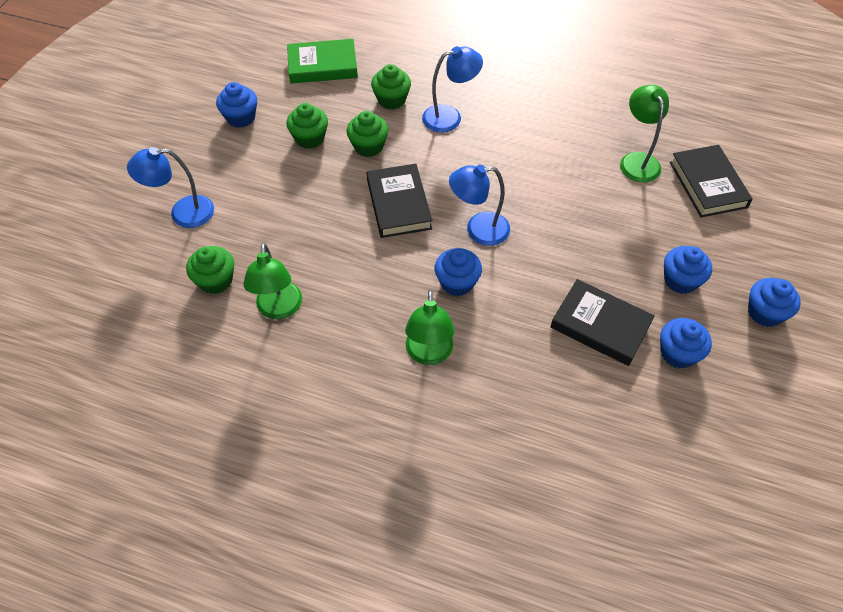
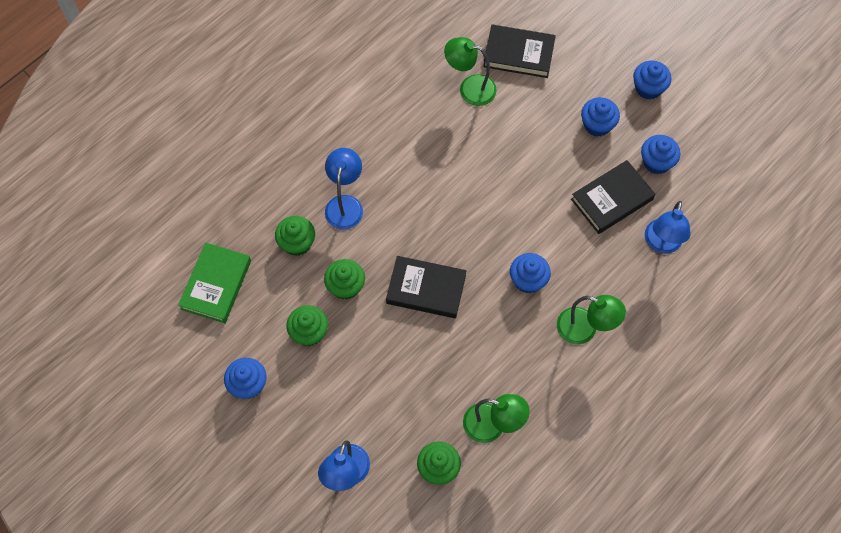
camera: 65 degrees left, 10 degrees up
blue lamp [449,164,510,246] -> blue lamp moved to [645,201,691,254]

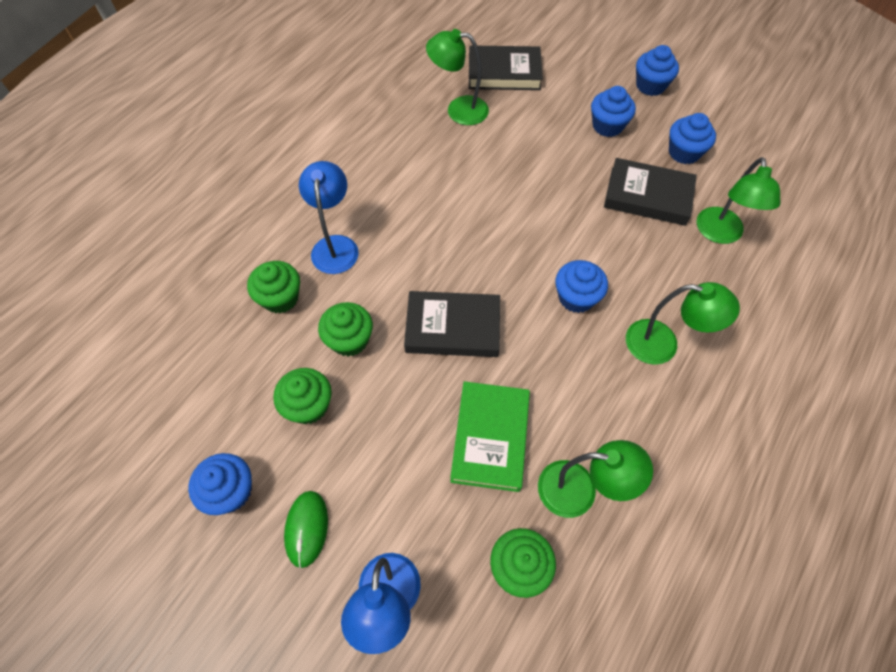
camera: 10 degrees left, 5 degrees down
green book [178,242,251,323] -> green book moved to [450,381,530,492]
black book [571,160,655,234] -> black book turned 60 degrees clockwise [604,158,697,226]
blue lamp [645,201,691,254] -> green lamp [697,157,780,244]
none -> green mouse [284,491,328,568]

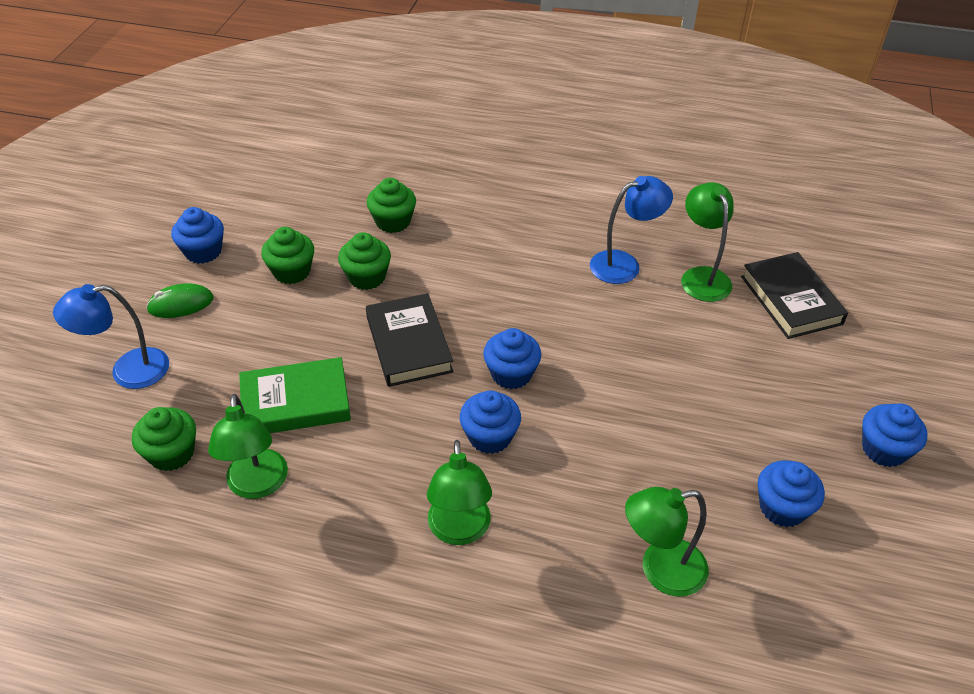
camera: 70 degrees right, 15 degrees down
blue lamp [299,161,359,274] -> blue lamp moved to [590,176,673,284]
blue cupcake [591,86,636,137] -> blue cupcake moved to [483,328,541,389]
black book [604,158,697,226] -> none

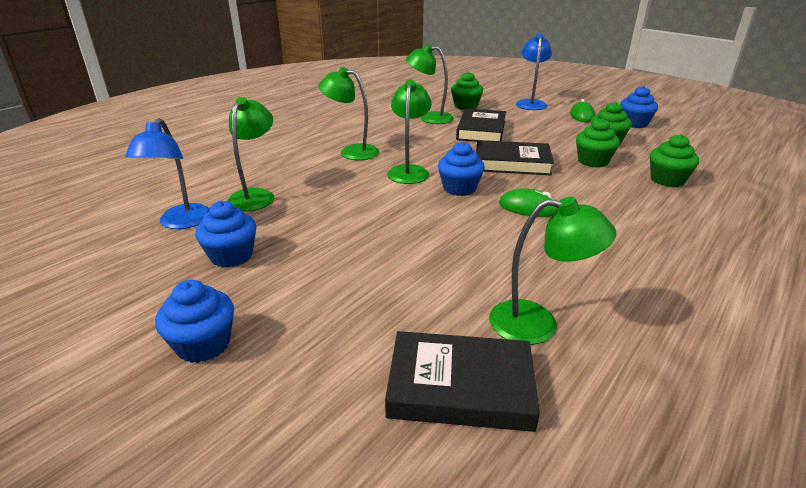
camera: 115 degrees right, 15 degrees down
green book [239,357,351,433] -> black book [456,108,506,142]
blue cupcake [460,390,521,454] -> green lamp [387,80,432,184]
blue lamp [590,176,673,284] -> blue lamp moved to [125,118,209,229]
none -> green mouse [499,189,559,217]

